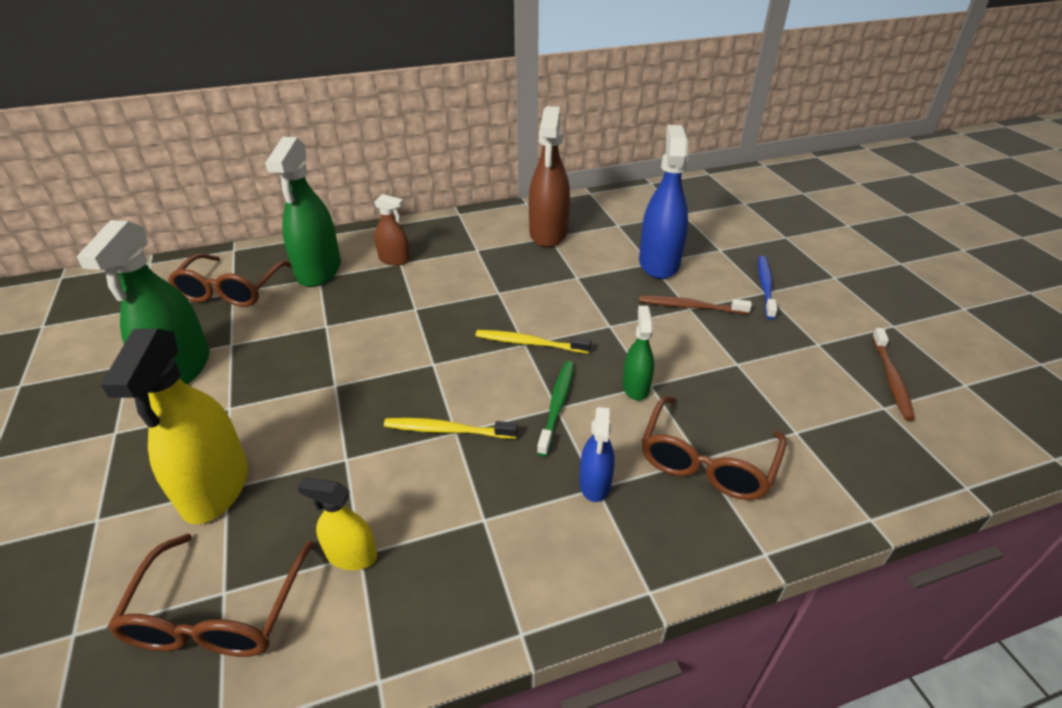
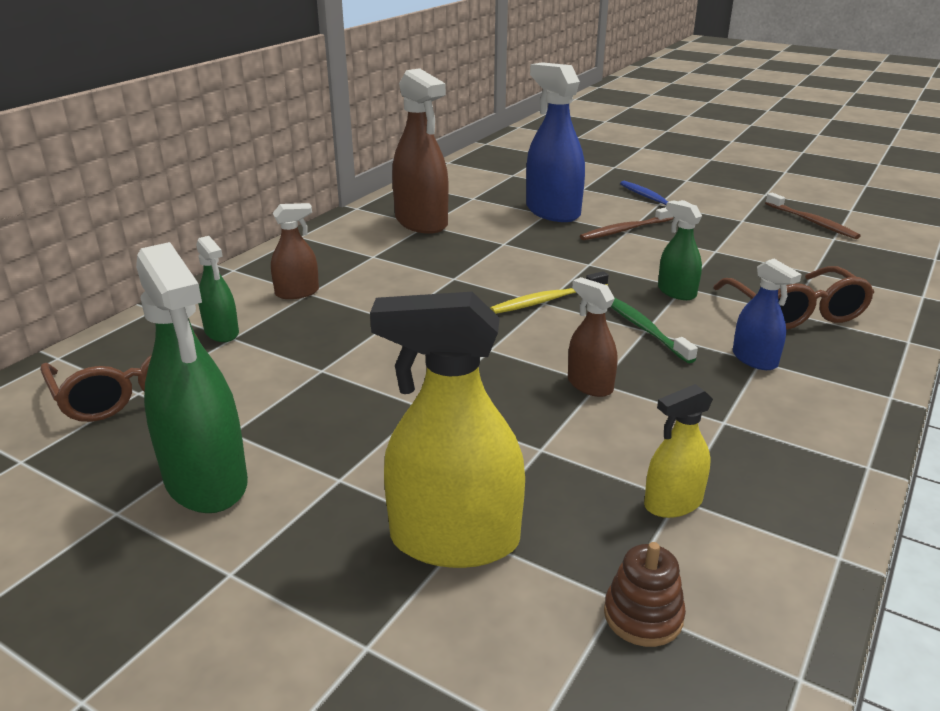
camera: 40 degrees left, 10 degrees down
yellow spray bottle [101,329,248,524] -> yellow spray bottle turned 135 degrees clockwise [370,292,525,568]
brown glasses [108,534,314,657] -> brown stacking toy [604,542,686,647]
green spray bottle [265,137,341,287] -> green spray bottle [196,236,239,342], size x0.53
yellow toothbrush [384,418,518,439] -> brown spray bottle [568,277,617,397]

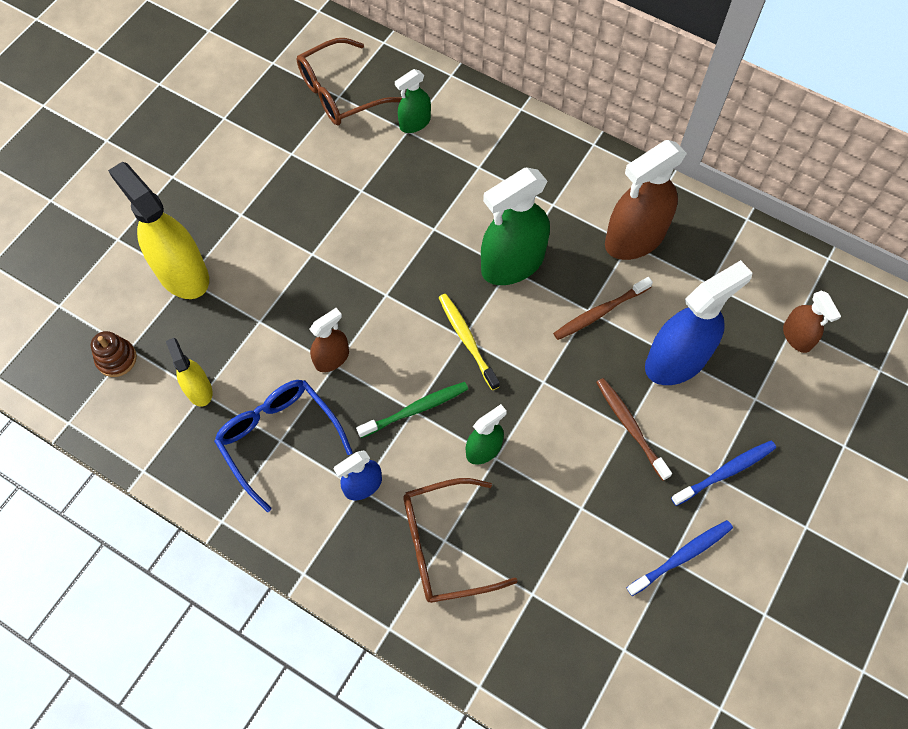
camera: 90 degrees right, 35 degrees up
green spray bottle [136,242,248,513] -> green spray bottle moved to [481,168,550,285]
brown spray bottle [271,203,319,299] -> brown spray bottle moved to [783,291,841,353]
yellow spray bottle [370,292,525,568] -> yellow spray bottle turned 45 degrees counterclockwise [108,161,209,299]
brown toothbrush [765,193,861,239] -> brown toothbrush moved to [553,277,653,340]
none -> blue glasses [214,380,353,512]
none -> blue toothbrush [627,520,733,596]

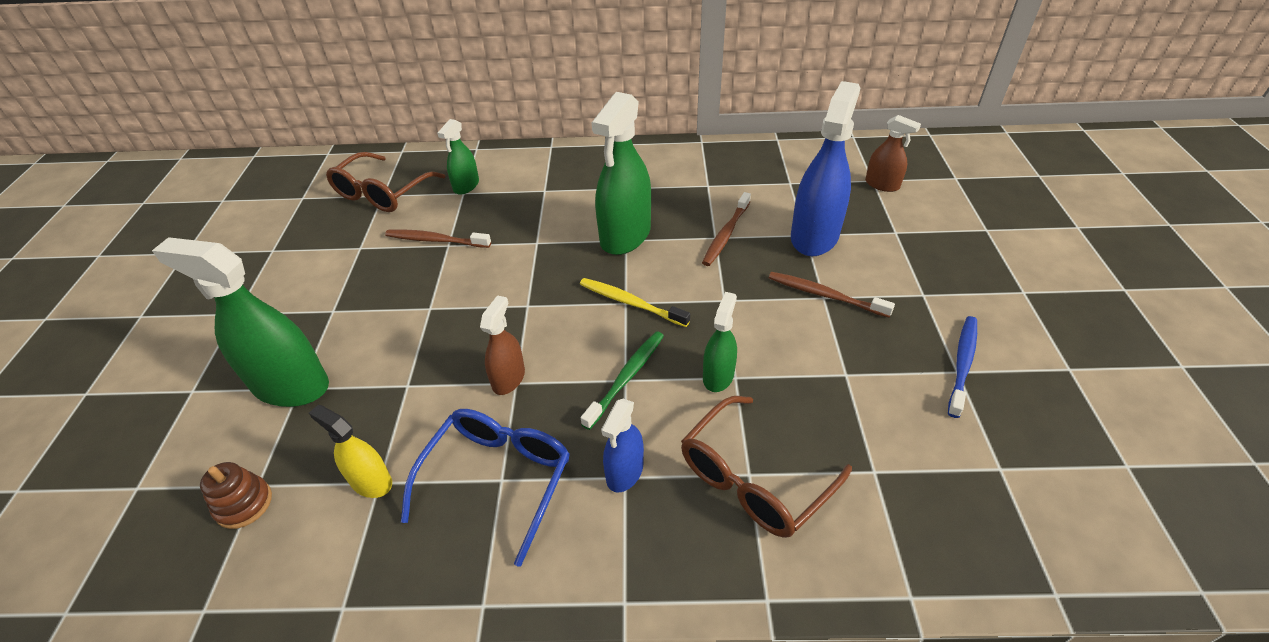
camera: 30 degrees left, 20 degrees down
yellow spray bottle [108,161,209,299] -> green spray bottle [152,237,329,407]
blue glasses [214,380,353,512] -> blue glasses turned 90 degrees clockwise [401,409,570,567]
brown spray bottle [605,140,687,260] -> none
blue toothbrush [671,441,776,506] -> none
none -> brown toothbrush [385,229,491,248]

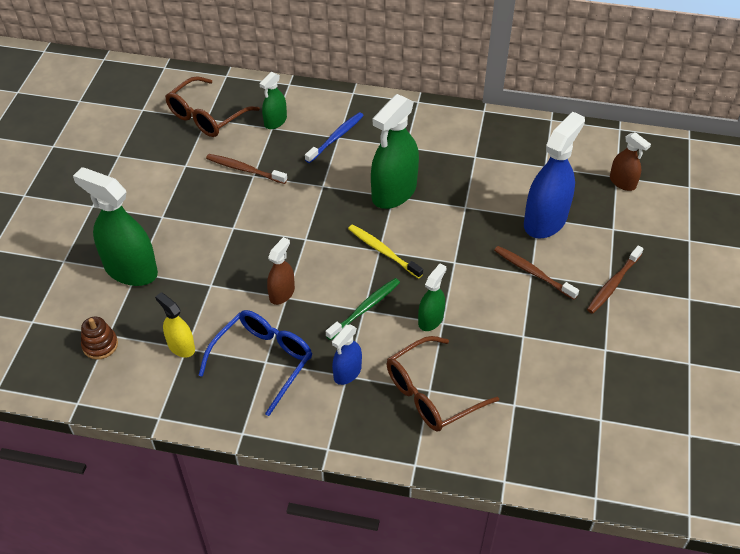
camera: 10 degrees right, 5 degrees up
brown toothbrush [702,192,751,266] -> brown toothbrush moved to [587,246,643,314]
blue toothbrush [948,316,977,418] -> blue toothbrush moved to [305,112,364,163]

